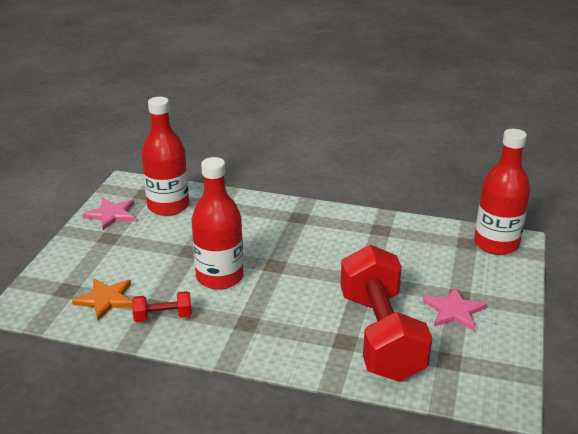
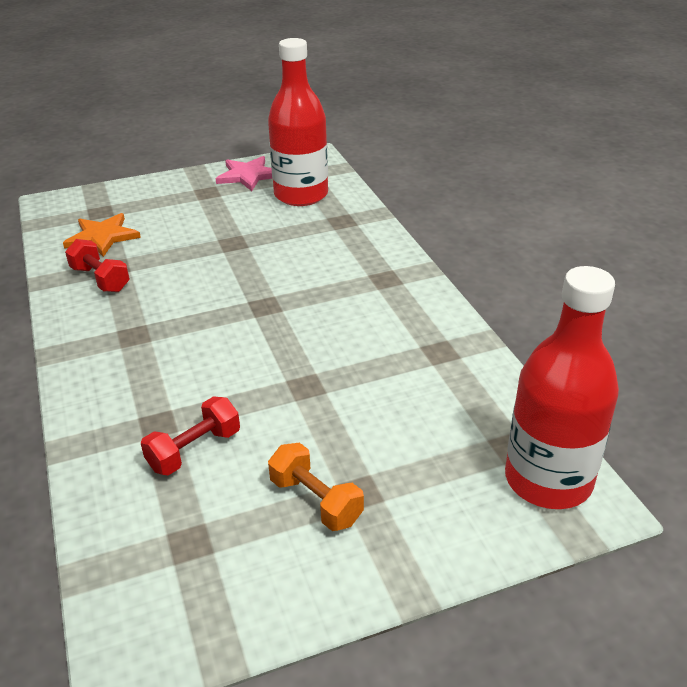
camera: 55 degrees right, 5 degrees up
red bottle [192,157,243,290] -> none
red dumbbell [340,245,432,382] -> red dumbbell [141,396,240,476], size x0.42
pink star [423,287,487,331] -> orange dumbbell [268,442,364,531]

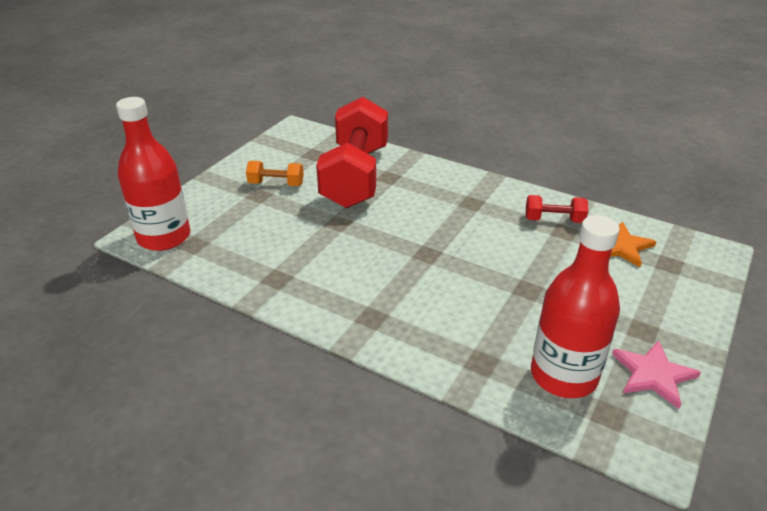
camera: 140 degrees right, 0 degrees up
red dumbbell [141,396,240,476] -> red dumbbell [316,97,388,208], size x2.40

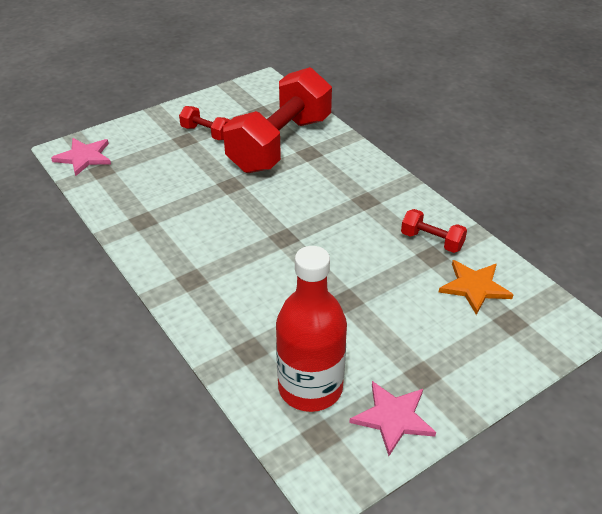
camera: 25 degrees right, 5 degrees up
red bottle [116,97,190,251] -> pink star [51,138,111,176]
orange dumbbell [246,161,304,186] -> red dumbbell [179,106,230,140]

